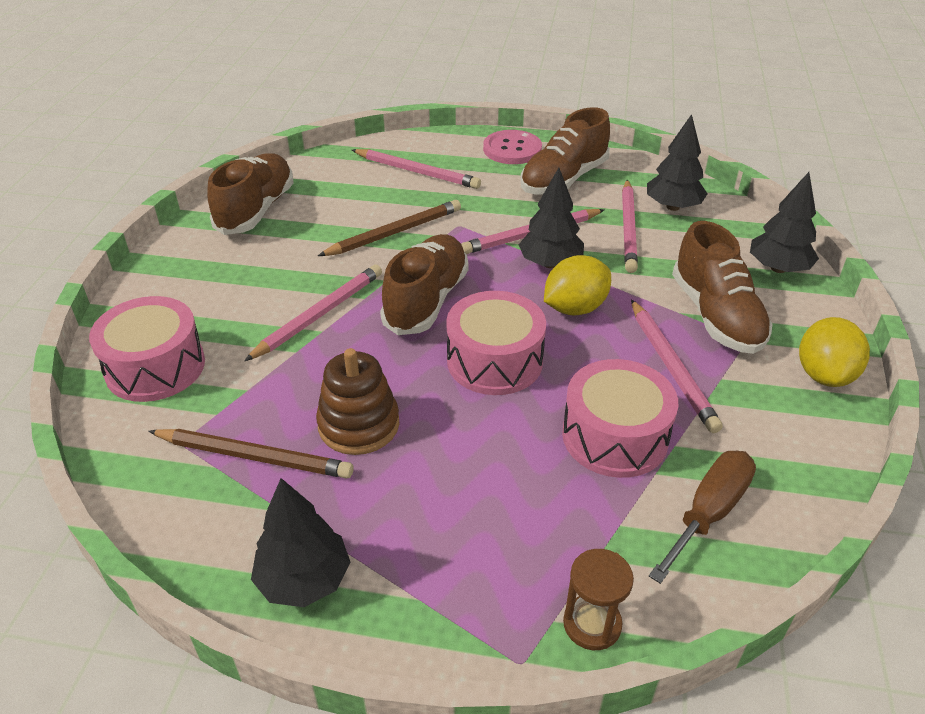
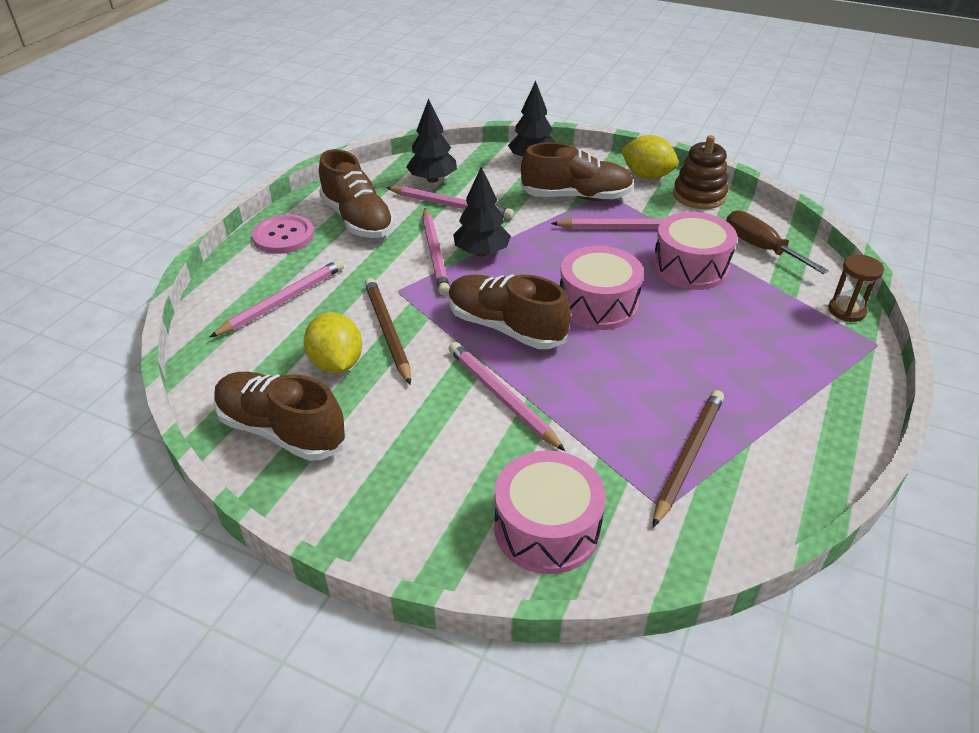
camera: 75 degrees left, 0 degrees up
black tree [251,478,350,607] -> none
brown stacking toy [316,348,399,455] -> brown stacking toy moved to [673,135,728,209]
yellow lemon [544,255,611,316] -> yellow lemon moved to [304,312,362,374]

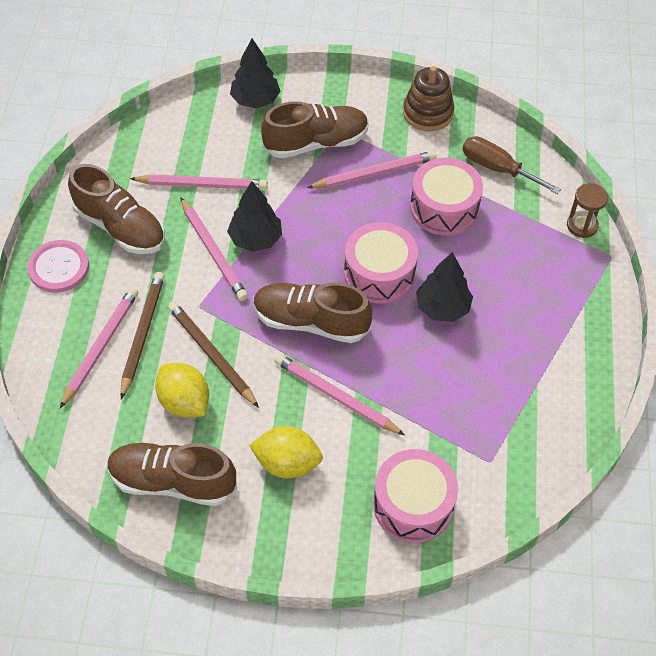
camera: 20 degrees left, 15 degrees up
black tree [406,98,457,183] -> black tree moved to [416,252,473,322]
yellow lemon [621,135,679,179] -> yellow lemon moved to [249,426,323,479]
brown pencil [653,390,724,527] -> brown pencil moved to [120,272,165,399]

